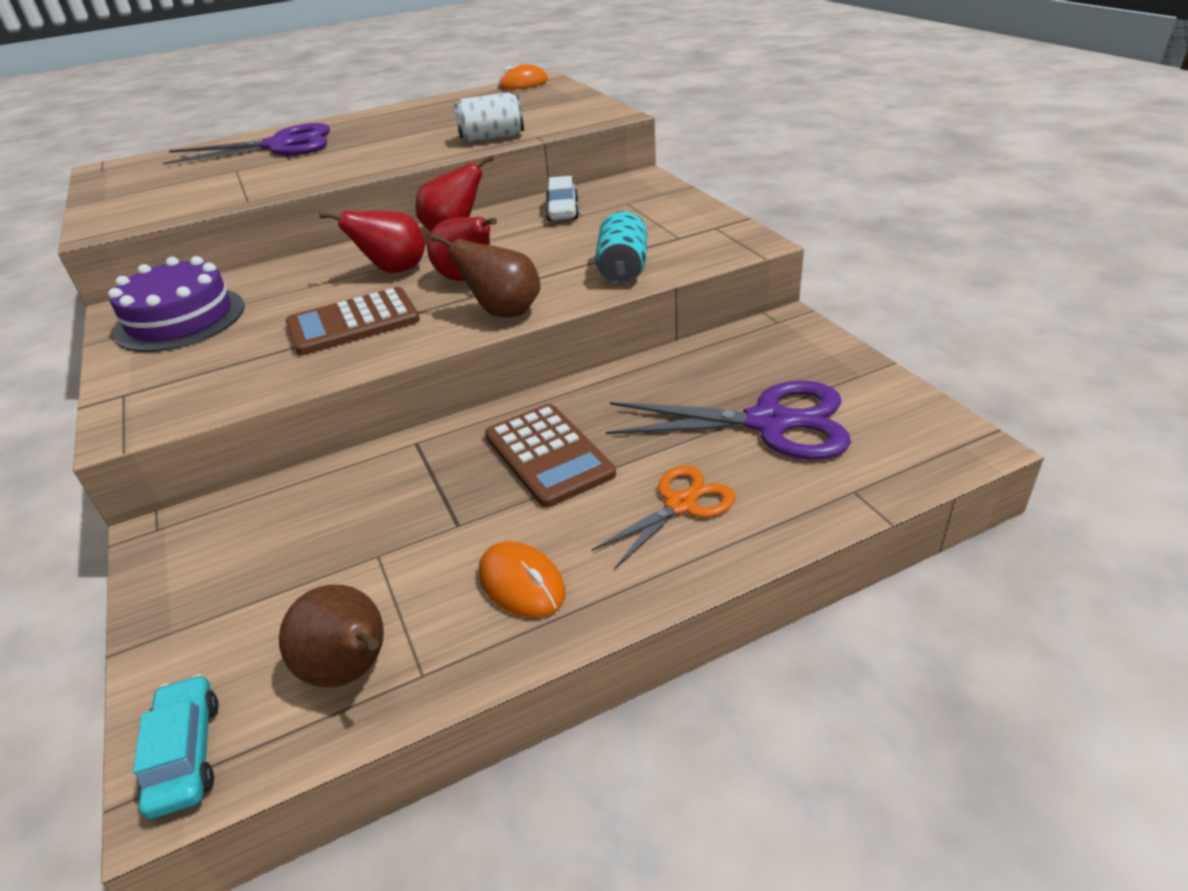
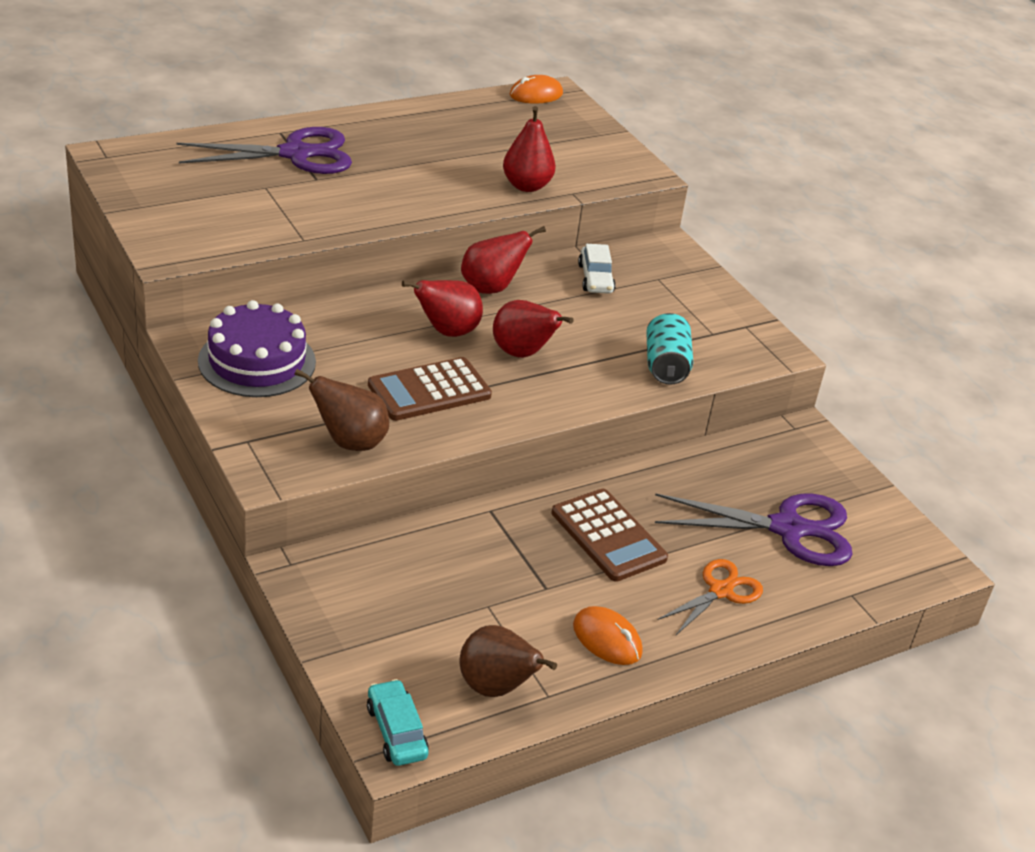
camera: 10 degrees left, 0 degrees up
brown pear [430,234,541,317] -> brown pear moved to [294,369,389,451]
white can [454,93,524,142] -> red pear [503,106,556,192]

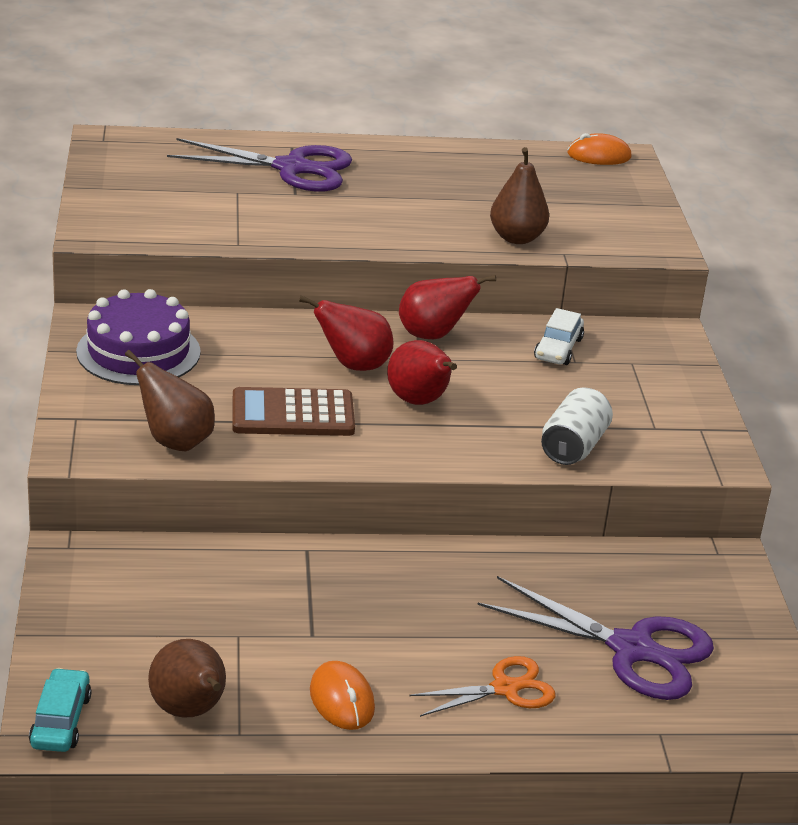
camera: 25 degrees right, 5 degrees down
red pear [503,106,556,192] -> brown pear [490,147,549,244]
brown calculator [552,489,668,582] -> none
turquoise can [646,313,693,384] -> white can [541,387,613,465]

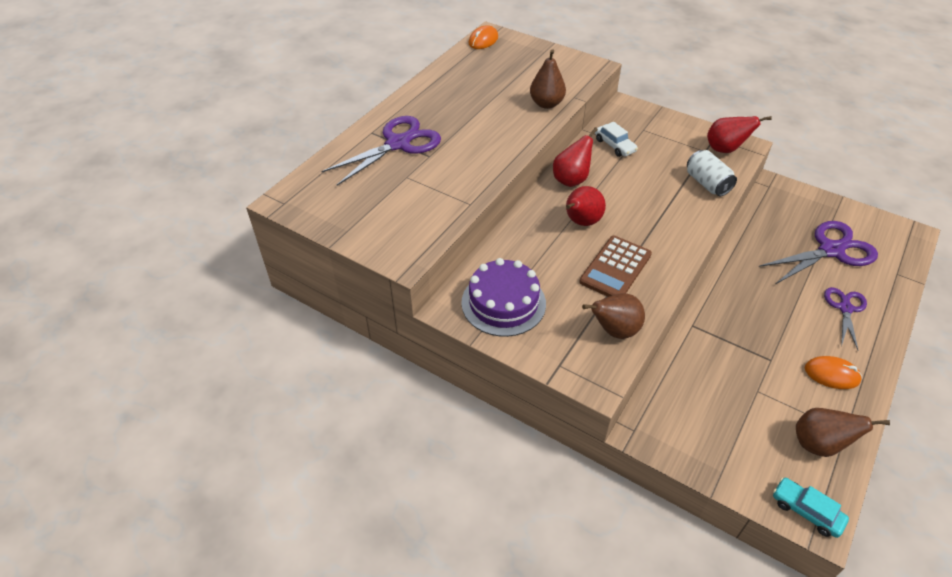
camera: 50 degrees left, 15 degrees up
red pear [387,340,457,405] -> red pear moved to [707,116,772,153]
orange scissors [409,656,555,717] -> purple scissors [824,287,867,350]

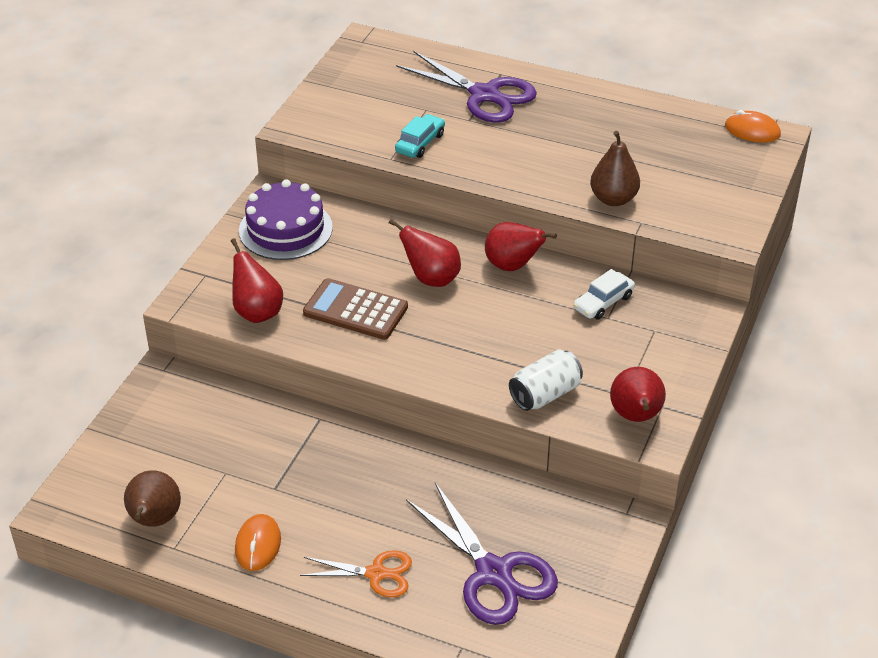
camera: 80 degrees right, 5 degrees down
brown pear [582,293,645,339] -> red pear [231,238,283,323]
turquoise car [773,478,849,538] -> turquoise car moved to [395,114,445,158]
purple scissors [824,287,867,350] -> orange scissors [300,550,412,597]

